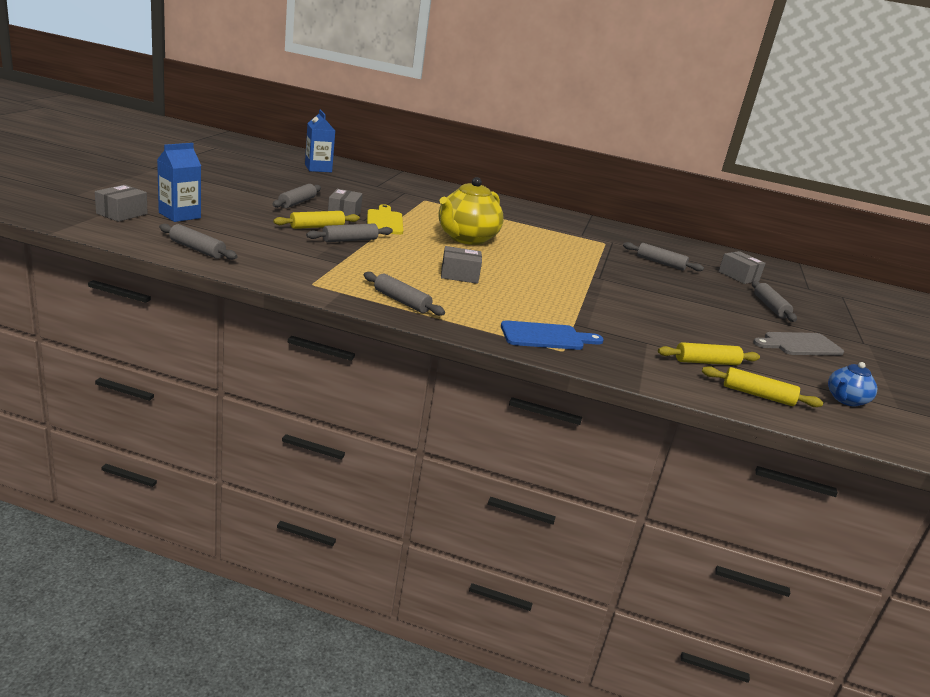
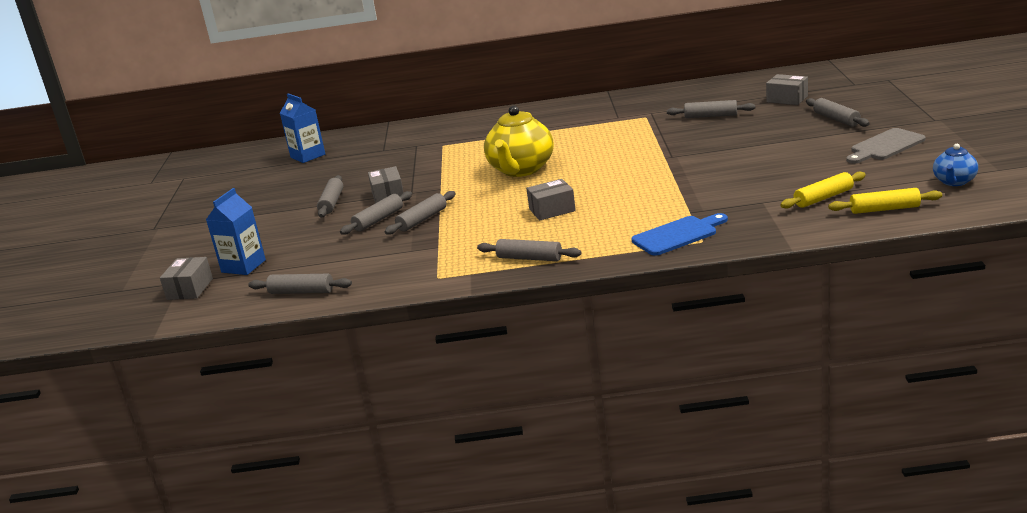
camera: 10 degrees left, 0 degrees up
yellow rolling pin [273,211,360,229] -> grey rolling pin [340,191,412,235]
yellow cutting board [367,204,403,235] -> none

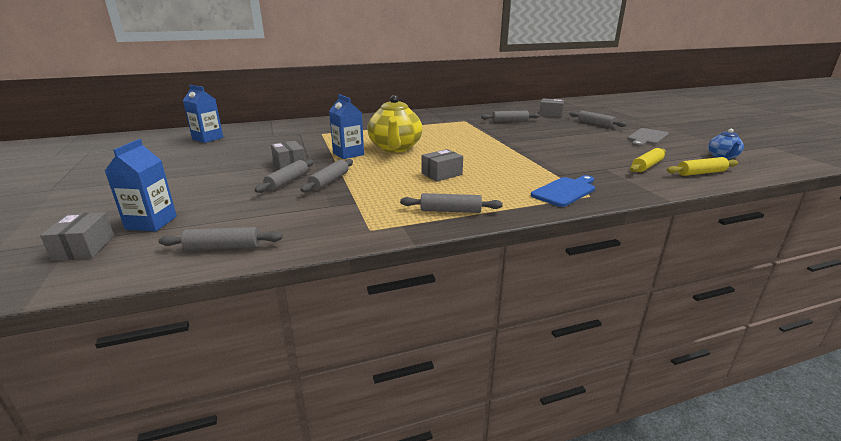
camera: 20 degrees left, 0 degrees up
grey rolling pin [317,175,343,217] -> none
none -> blue carton [329,94,364,159]

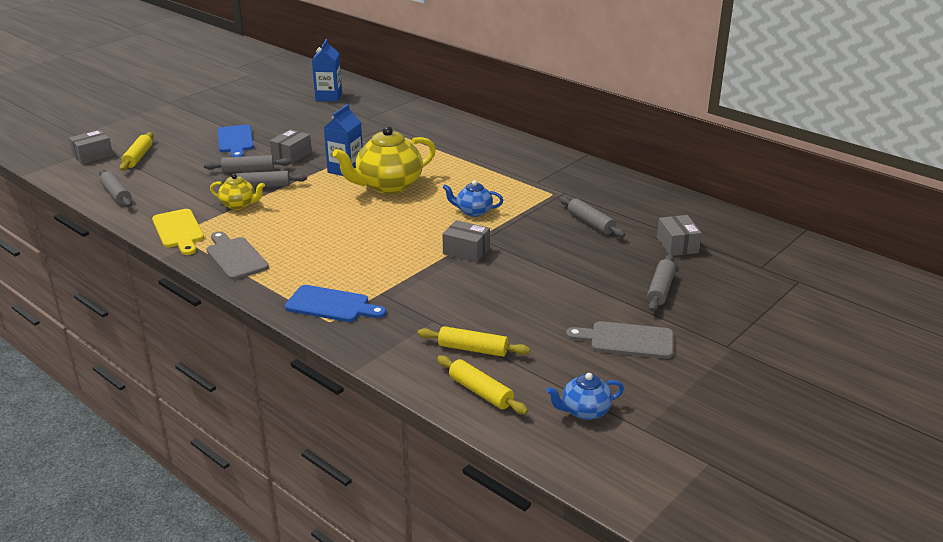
camera: 60 degrees right, 5 degrees up
blue carton [105,139,177,232] -> yellow rolling pin [120,132,153,171]
grey rolling pin [400,193,503,213] -> grey cutting board [206,231,269,280]
grey box [422,149,463,182] -> grey box moved to [442,220,490,262]
none -> yellow cutting board [152,209,204,255]
none -> yellow teapot [210,174,265,210]
none -> blue cutting board [218,125,254,157]
none -> blue teapot [443,180,503,217]

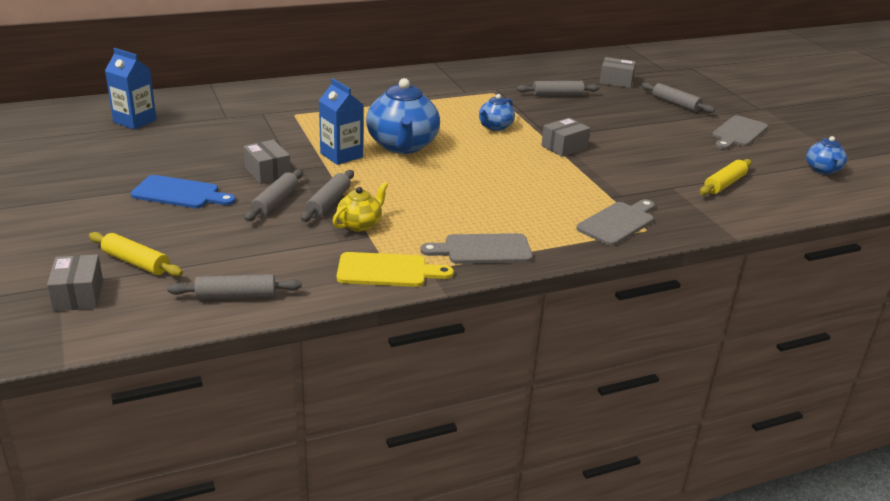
camera: 65 degrees left, 0 degrees up
blue cutting board [285,285,386,322] -> grey cutting board [577,199,655,246]
yellow teapot [333,126,436,194] -> blue teapot [366,78,440,154]
yellow rolling pin [437,355,528,414] -> none

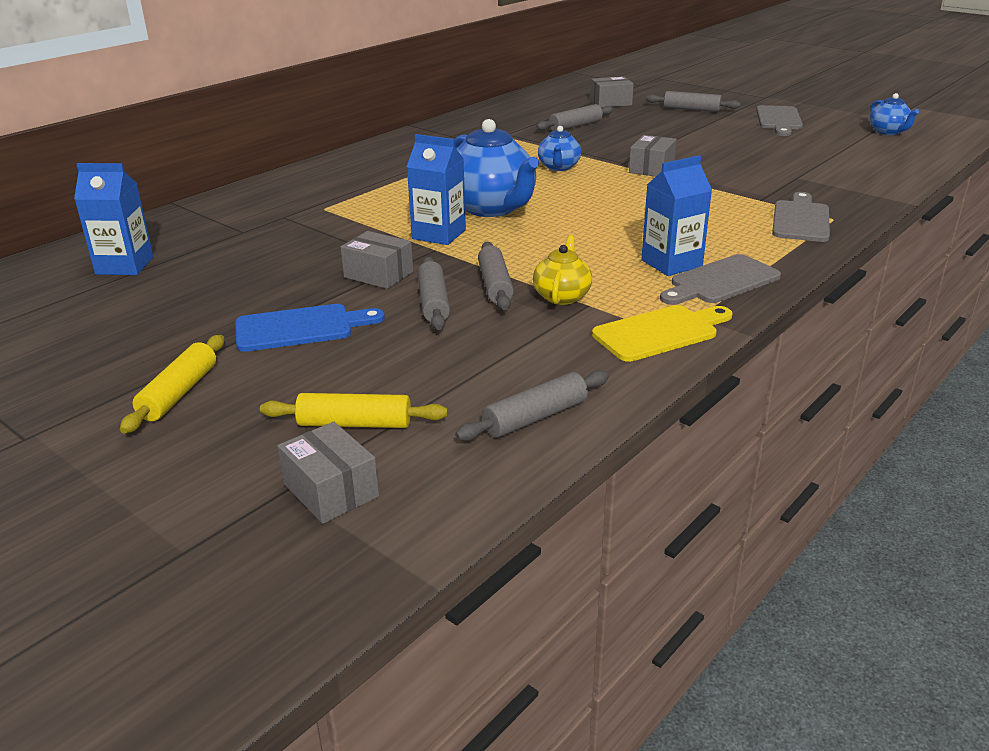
camera: 25 degrees left, 0 degrees up
yellow rolling pin [700,159,752,195] -> yellow rolling pin moved to [120,335,224,434]
none -> blue carton [641,155,712,276]

